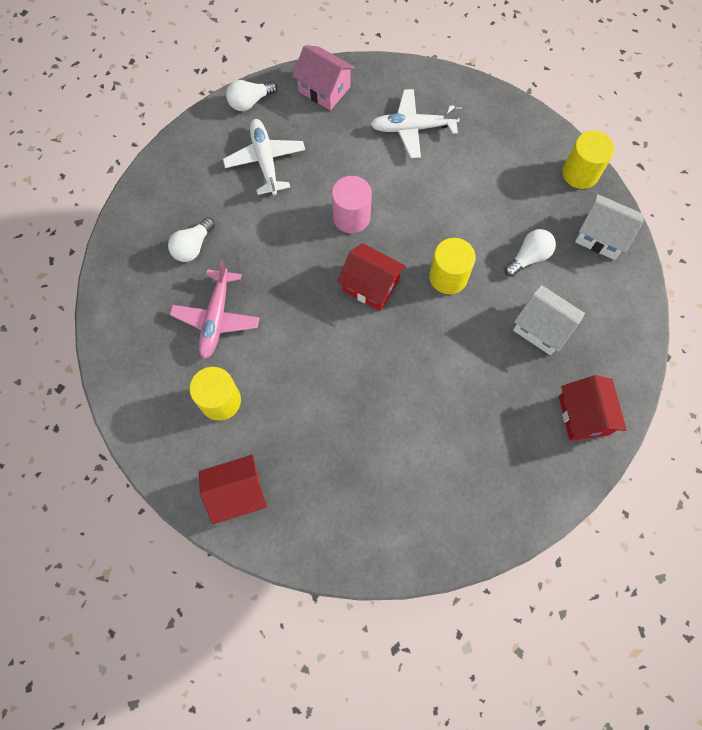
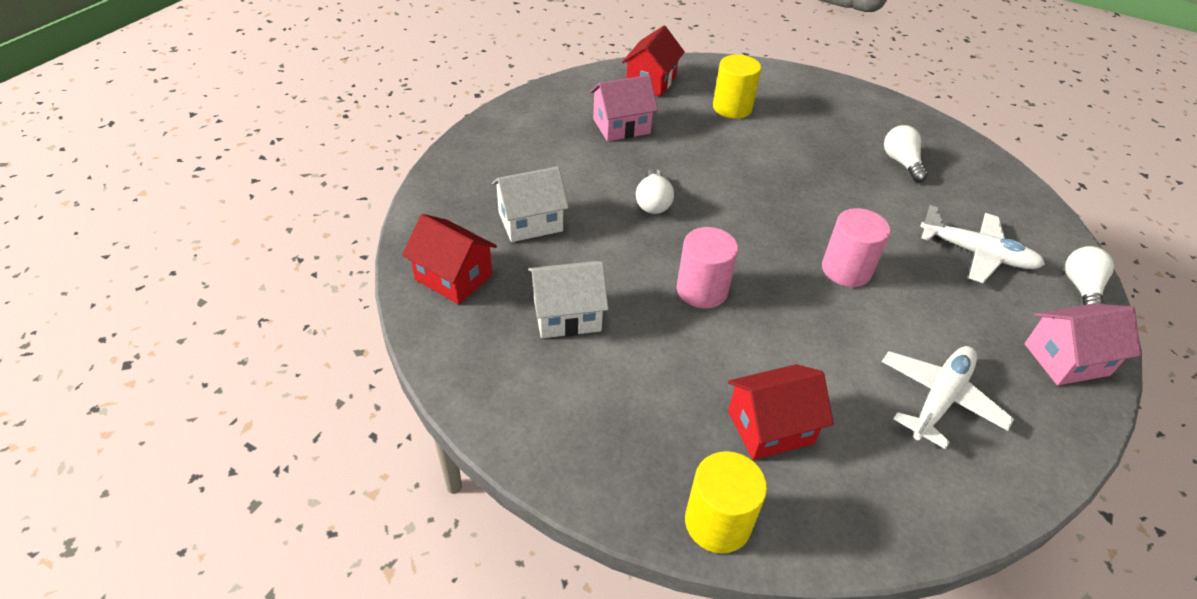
camera: 130 degrees right, 25 degrees down
pink plane [170,260,259,359] -> none
red house [337,243,406,311] -> red house moved to [728,364,834,460]
yellow cylinder [429,238,476,294] -> pink cylinder [677,227,738,308]
white light bulb [505,229,556,277] -> white light bulb moved to [636,168,674,214]
white house [575,194,644,260] -> white house moved to [492,166,569,242]
none -> pink house [590,75,658,141]

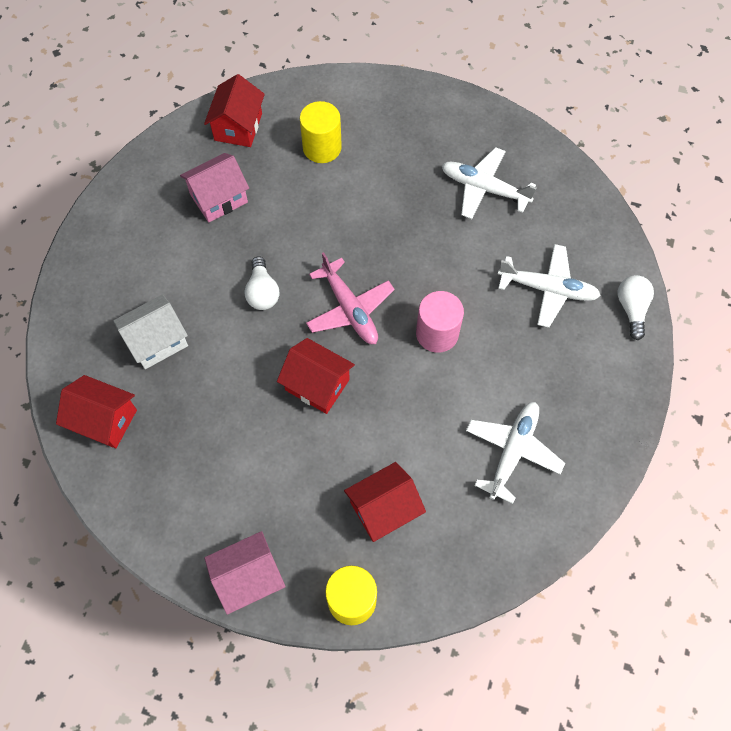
camera: 10 degrees left, 20 degrees up
white house [528,261,608,338] -> none
pink cylinder [677,227,738,308] -> red house [277,338,355,414]
white light bulb [884,125,928,182] -> white plane [442,147,537,219]
pink house [1024,304,1141,385] -> pink house moved to [204,531,286,615]
none -> pink plane [306,252,395,344]

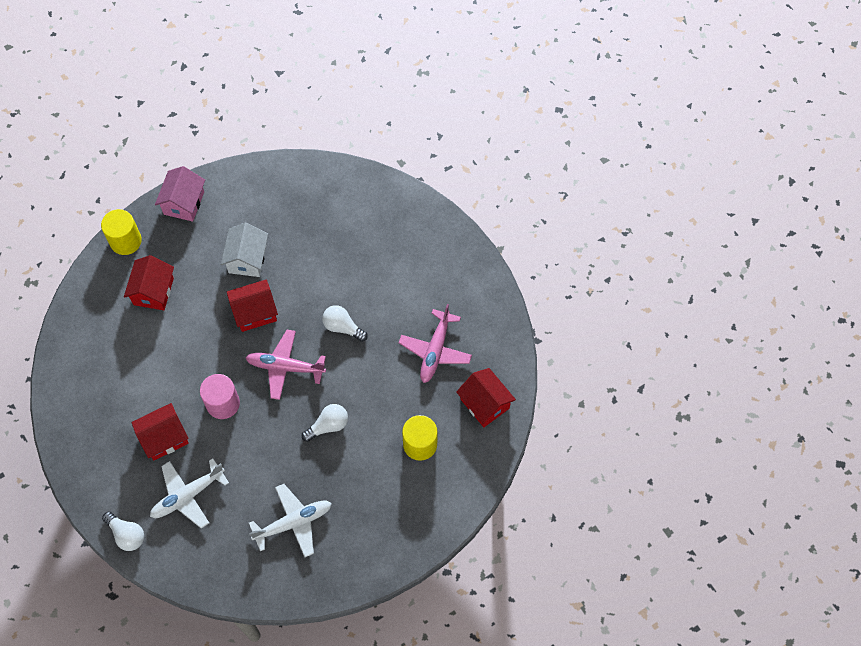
camera: 130 degrees right, 0 degrees up
red house [56,375,137,448] -> red house moved to [131,403,189,461]
white house [113,295,188,369] -> white house moved to [221,222,268,277]
pink house [180,153,249,222] -> pink plane [399,304,472,383]
white plane [466,402,565,504] -> none
none -> white light bulb [302,404,348,442]

